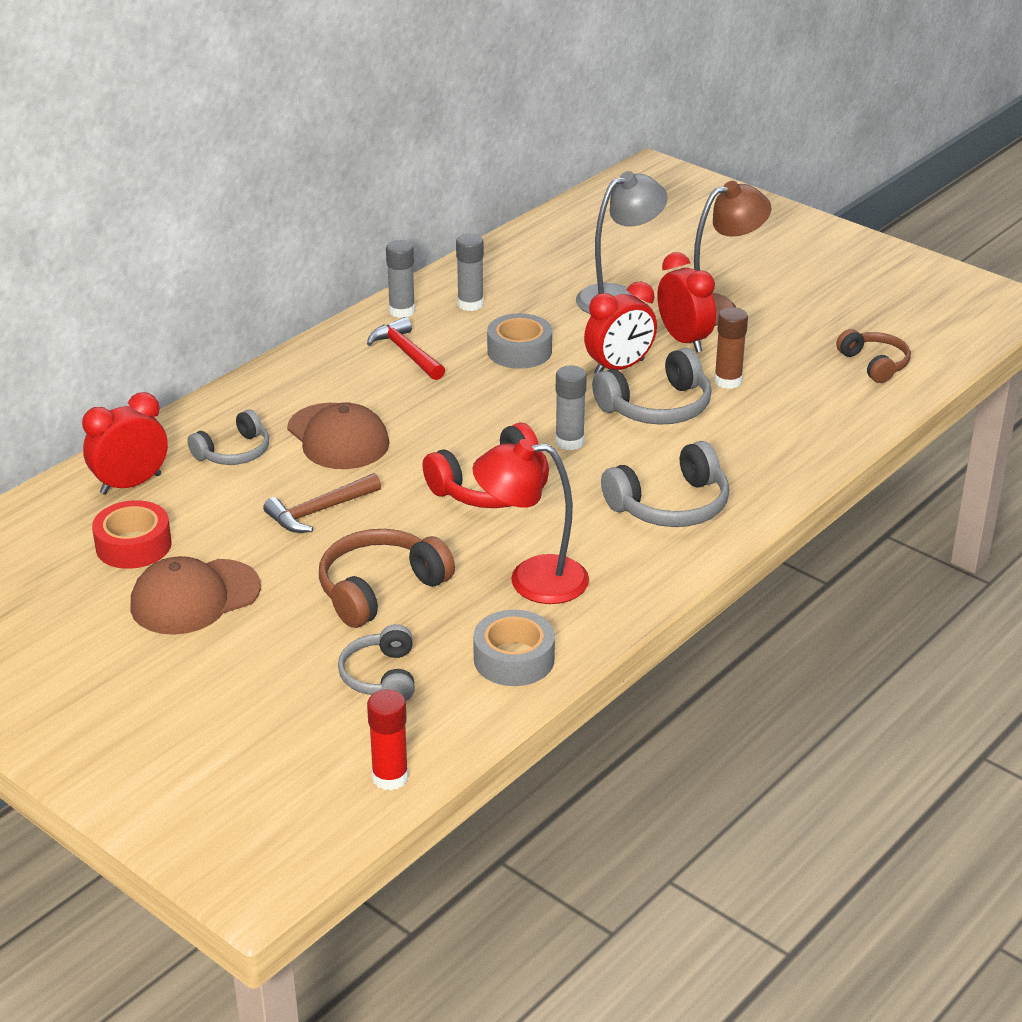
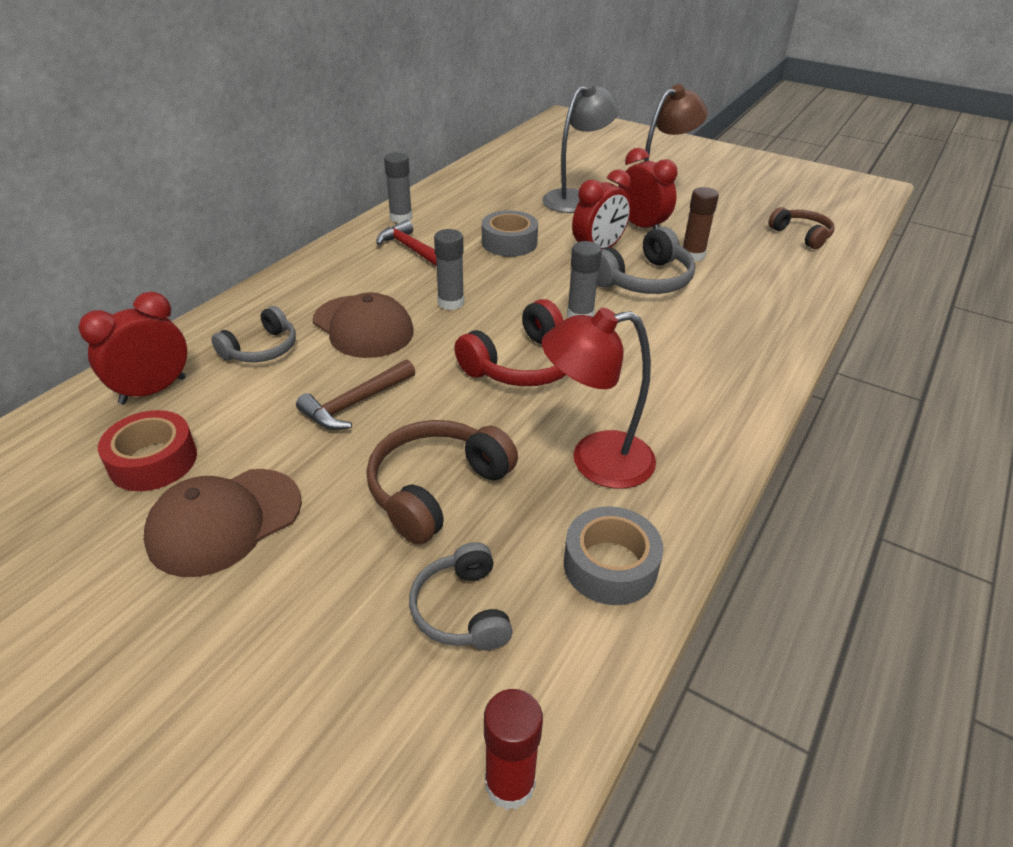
camera: 10 degrees left, 5 degrees up
grey glue stick [456,234,484,311] -> grey glue stick moved to [434,229,464,310]
grey headphones [601,441,729,527] -> none

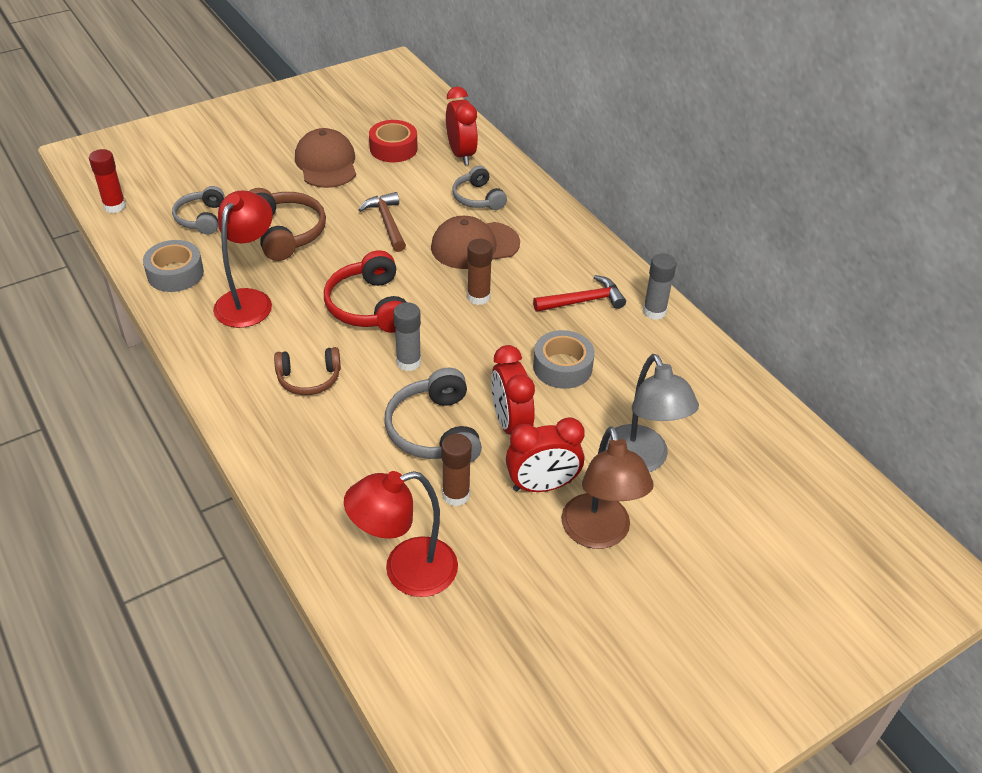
camera: 115 degrees right, 5 degrees up
grey headphones [409,542,513,650] -> grey headphones turned 105 degrees counterclockwise [172,186,224,234]
grey glue stick [434,229,464,310] -> brown glue stick [467,239,493,305]
brown headphones [768,207,834,249] -> brown headphones moved to [274,347,341,395]
none -> red lamp [344,471,458,597]

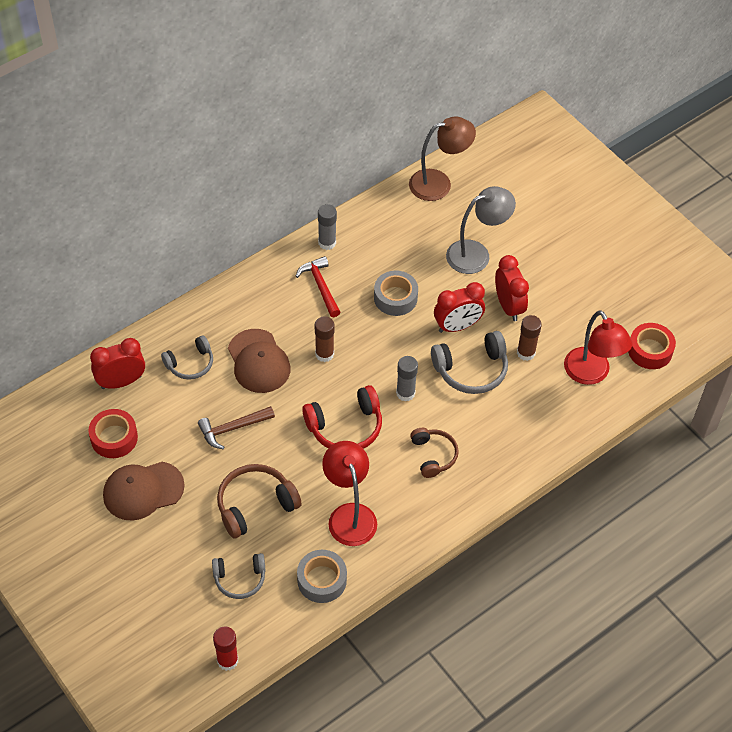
camera: 95 degrees left, 10 degrees up
red lamp [213,190,273,328] -> red lamp turned 60 degrees clockwise [322,441,377,546]
brown lamp [561,426,654,549] -> brown lamp moved to [409,117,476,201]
none -> red tape [628,323,676,369]

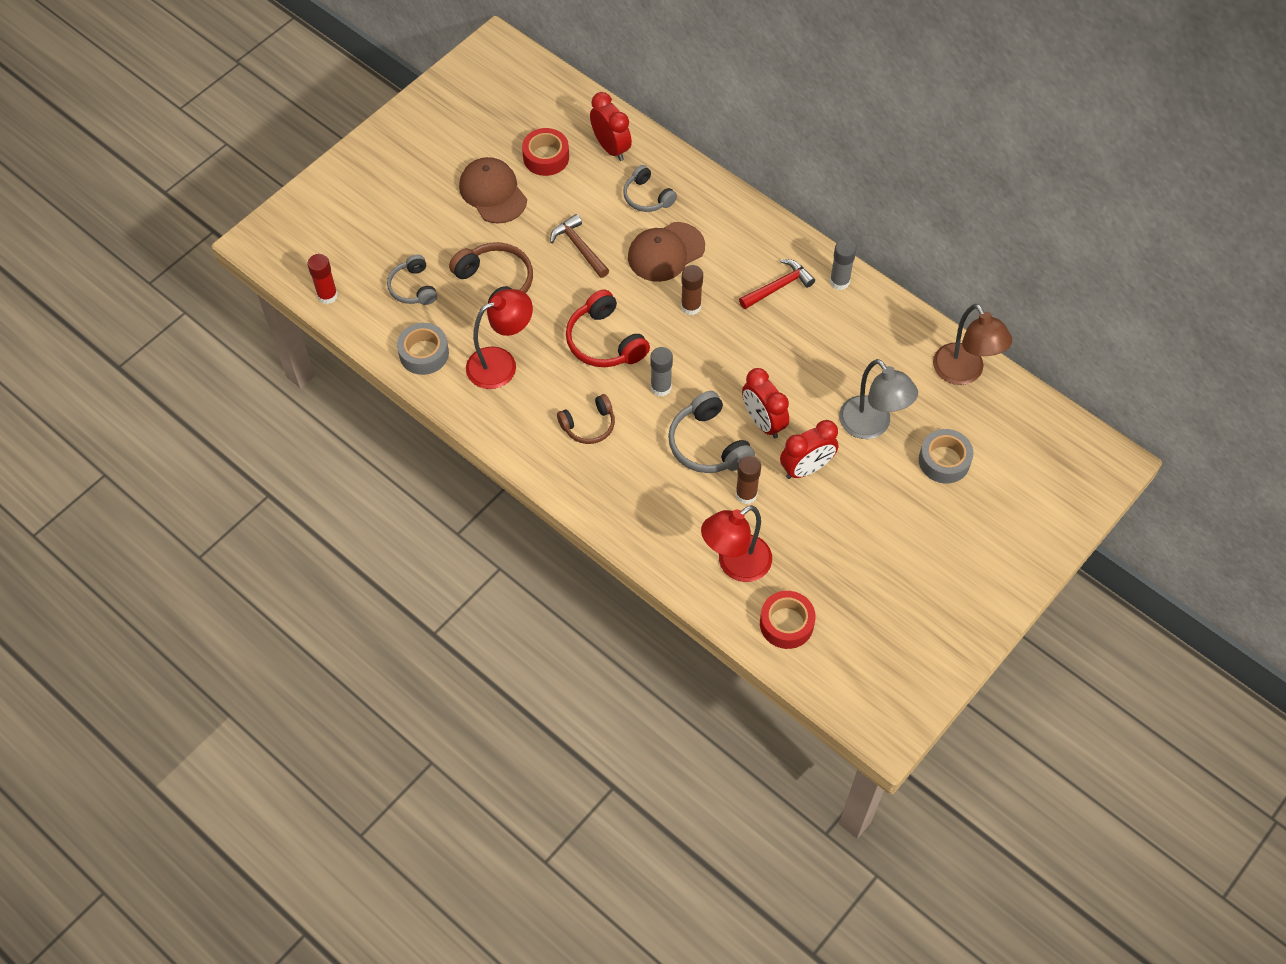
camera: 80 degrees right, 5 degrees up
grey tape [374,271,418,316] -> grey tape moved to [919,429,974,483]

